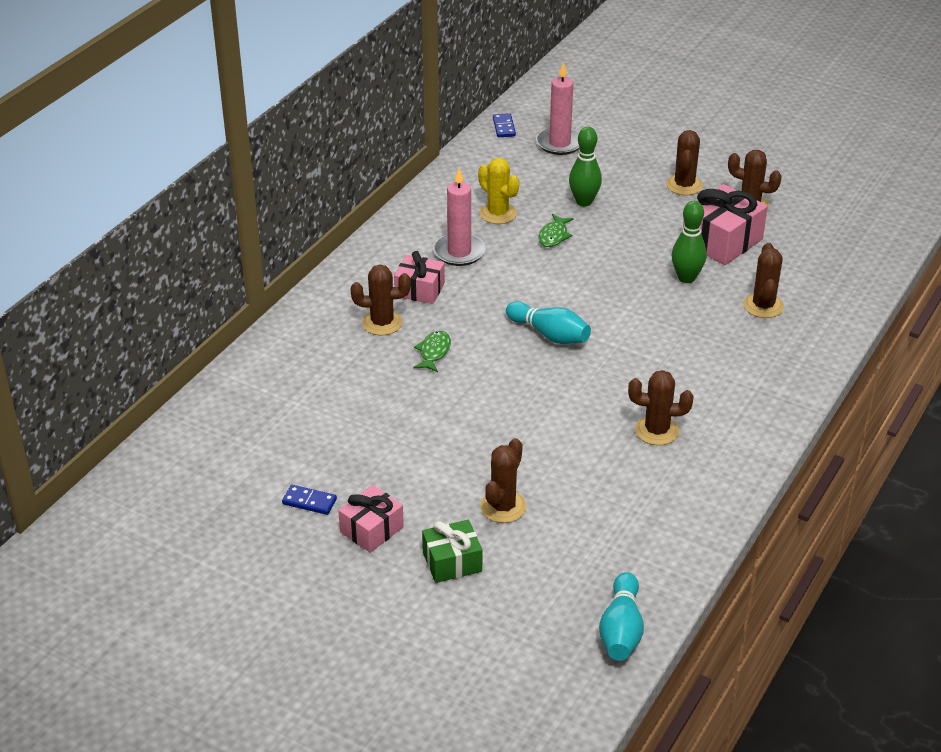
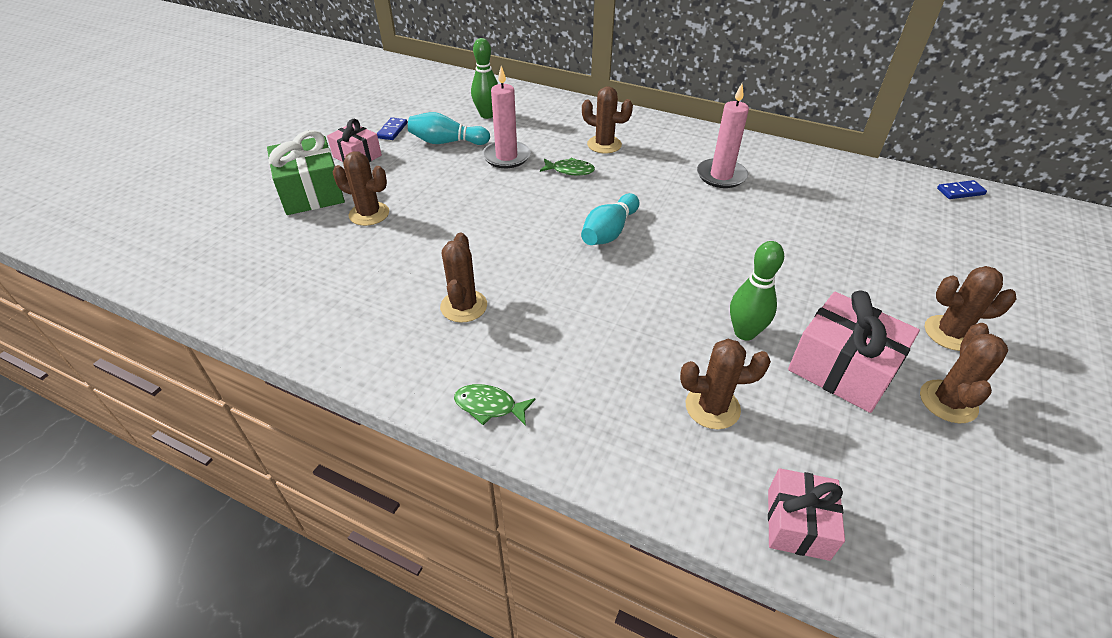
camera: 85 degrees right, 5 degrees up
brown cactus [351,265,411,335] -> brown cactus turned 60 degrees counterclockwise [582,86,633,153]
pink gift [394,251,445,304] -> pink gift moved to [768,468,845,561]
green gift [422,520,482,583] -> green gift [267,130,345,215], size x1.59
yellow cactus [478,158,519,224] -> none
pink candle [536,62,579,155] -> pink candle moved to [482,66,531,168]
green fish [538,214,574,247] -> green fish moved to [454,384,536,426]
green bowling pin [569,127,602,207] -> green bowling pin moved to [471,38,498,119]
turquoise bowling pin [599,572,644,661] -> turquoise bowling pin moved to [408,112,490,145]

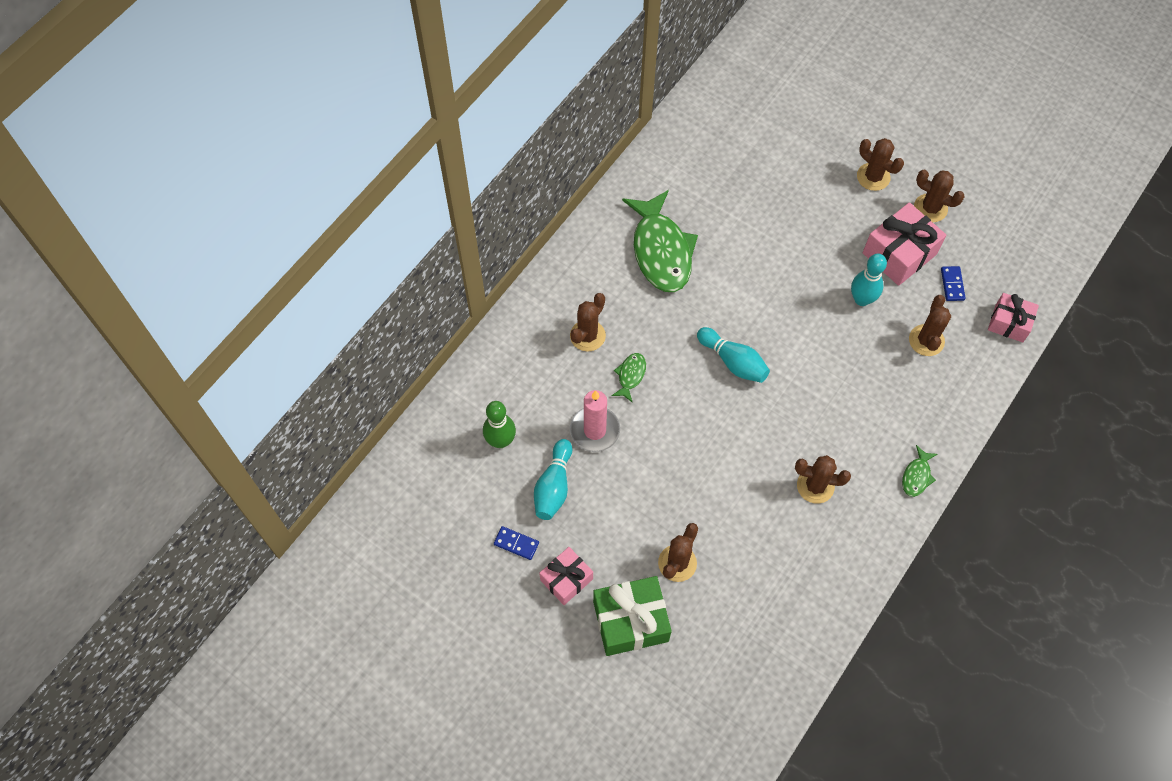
camera: 80 degrees left, 20 degrees up
pink candle [697,84,749,188] -> green fish [622,190,698,292]
green bowling pin [730,241,784,341] -> turquoise bowling pin [851,254,887,306]
brown cactus [925,266,1017,351] -> brown cactus turned 60 degrees counterclockwise [857,138,904,191]
blue domino [937,180,987,199] -> blue domino moved to [941,266,965,301]

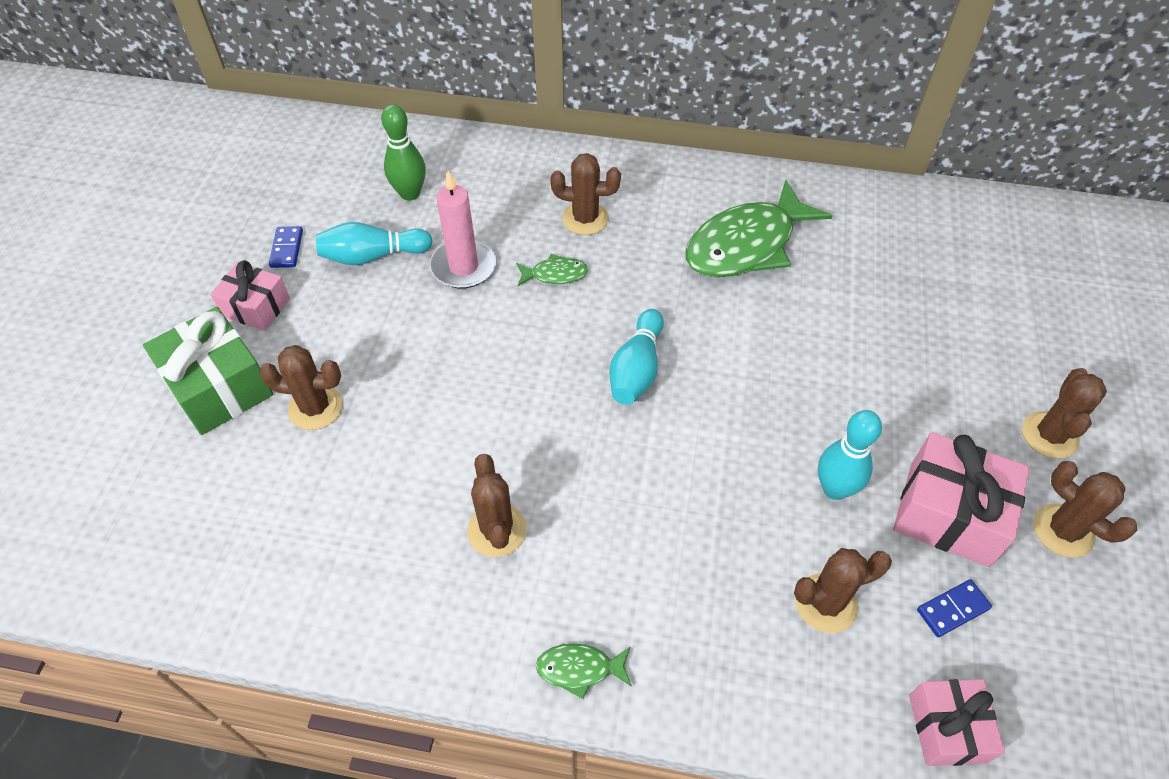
camera: 65 degrees right, 10 degrees down
brown cactus [914,170,965,222] -> brown cactus turned 45 degrees counterclockwise [1034,461,1137,557]

